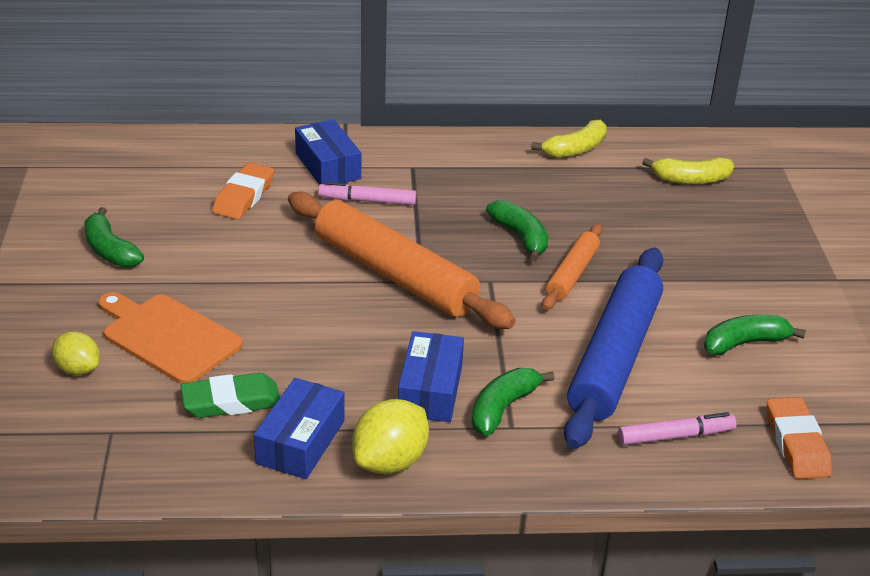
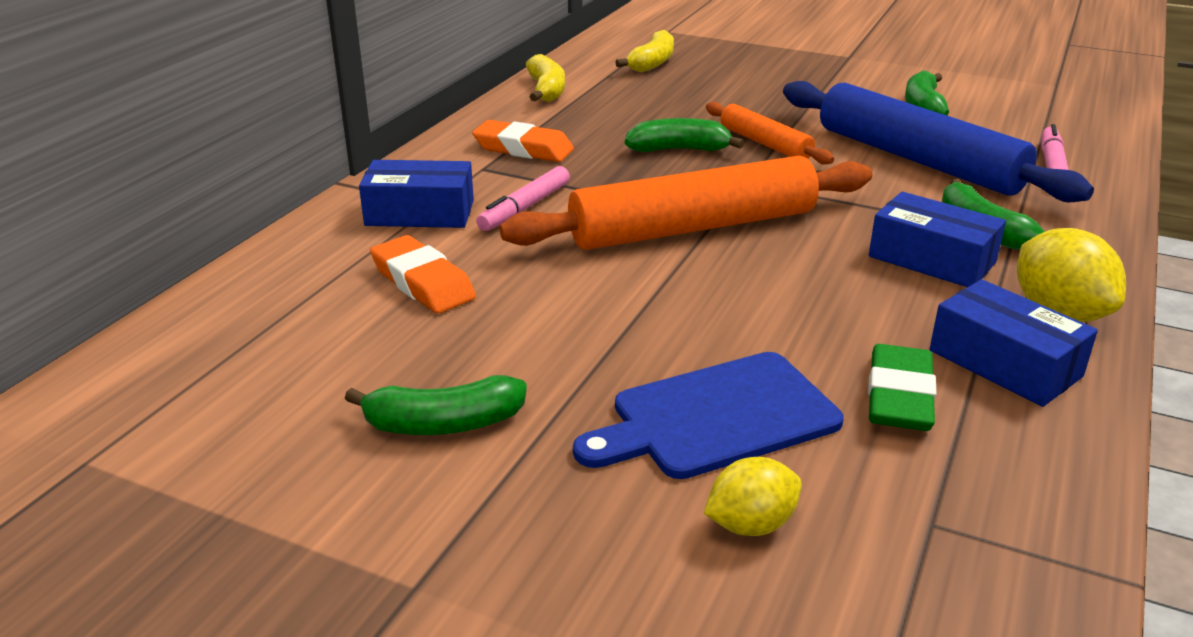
camera: 60 degrees left, 5 degrees down
orange cutting board [98,292,243,384] -> blue cutting board [573,352,844,479]
orange eraser [767,397,832,479] -> orange eraser moved to [472,120,574,162]

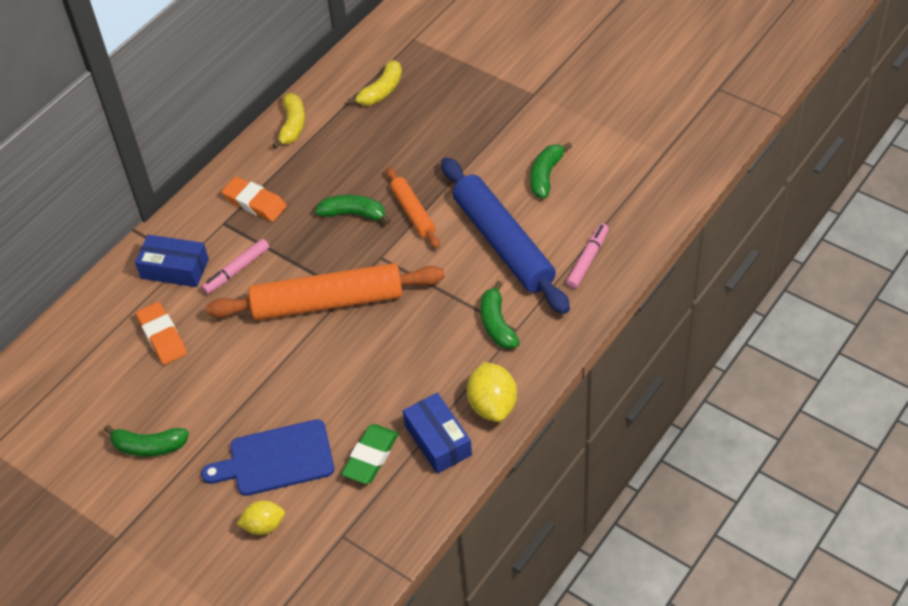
camera: 15 degrees right, 20 degrees up
blue box [869,192,1006,287] -> none

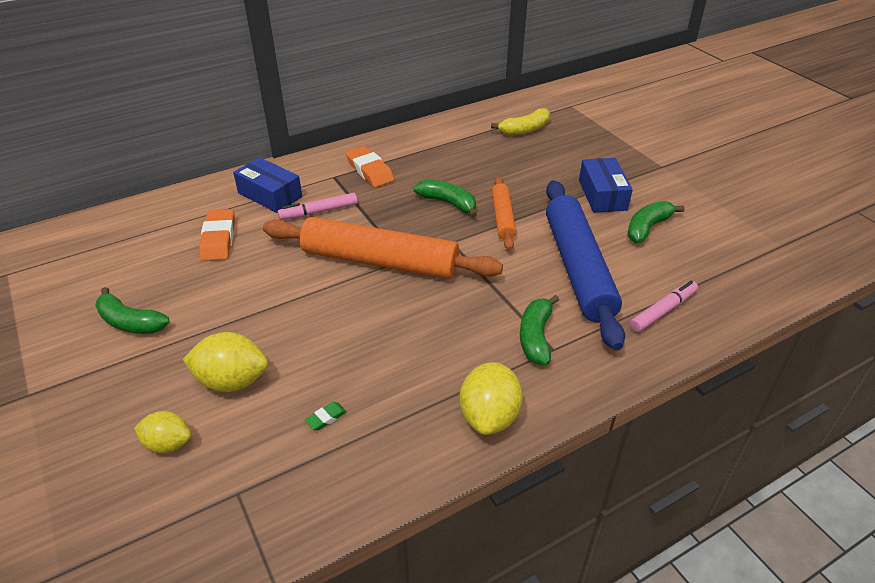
camera: 20 degrees right, 10 degrees down
blue cutting board [201,419,335,496] -> yellow lemon [183,332,268,392]
yellow banana [272,93,305,149] -> none
green eraser [341,424,399,484] -> green eraser [305,402,347,430], size x0.46
blue box [403,393,472,474] -> blue box moved to [579,158,633,213]

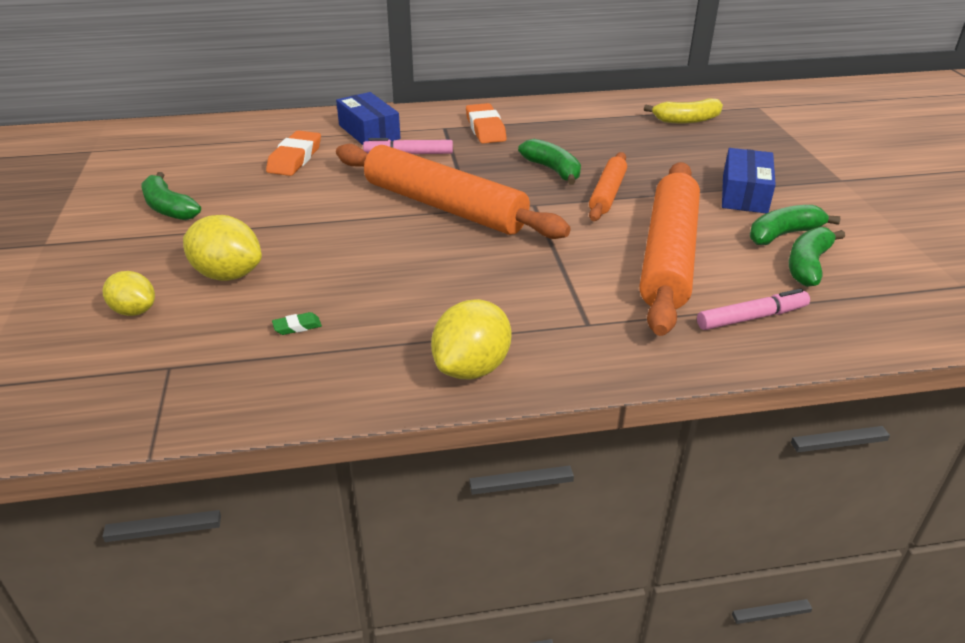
camera: 20 degrees right, 5 degrees down
green banana [520,295,559,365] -> green banana moved to [789,227,845,287]
blue rolling pin [546,180,625,350] -> orange rolling pin [640,162,700,336]

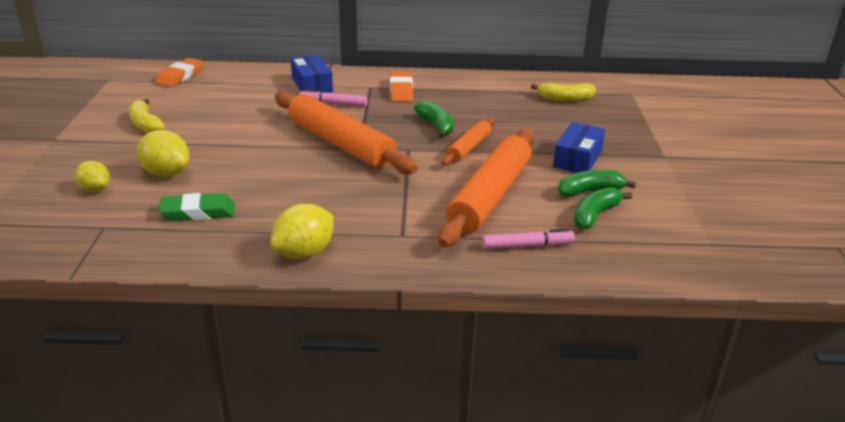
camera: 10 degrees right, 5 degrees down
green banana [141,172,201,220] -> yellow banana [129,99,165,133]
orange eraser [266,130,321,176] -> orange eraser moved to [155,58,203,87]
green eraser [272,312,322,335] -> green eraser [158,193,235,221], size x2.17

